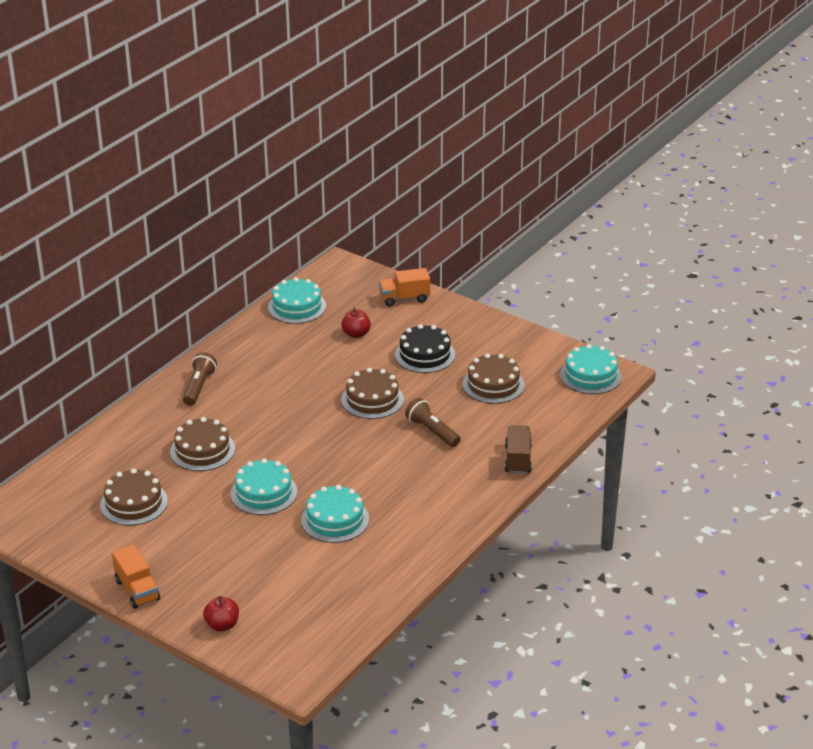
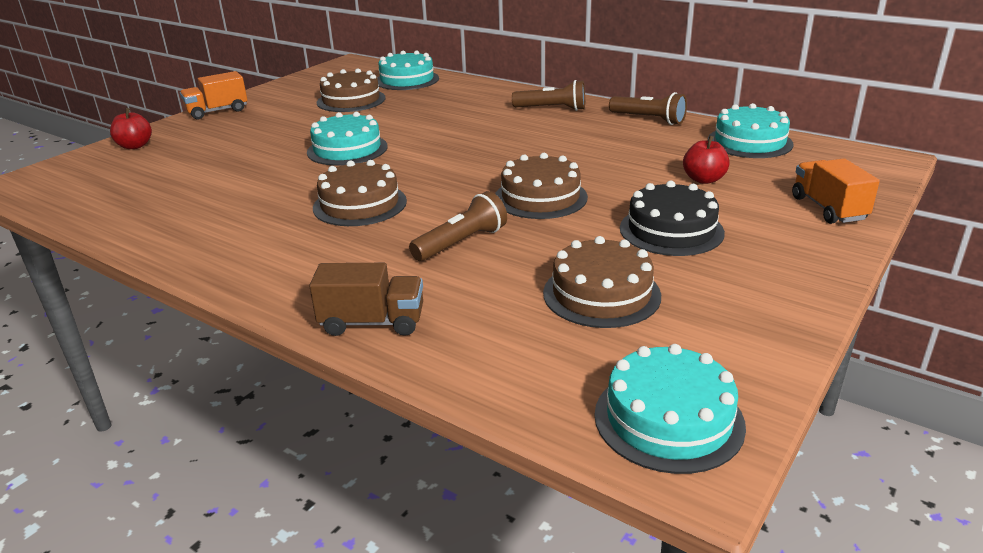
camera: 90 degrees right, 5 degrees down
brown cake [170,417,235,471] -> brown cake moved to [313,160,407,226]
turquoise cake [301,485,369,543] -> turquoise cake moved to [378,50,439,90]
none -> brown flashlight [609,92,687,125]

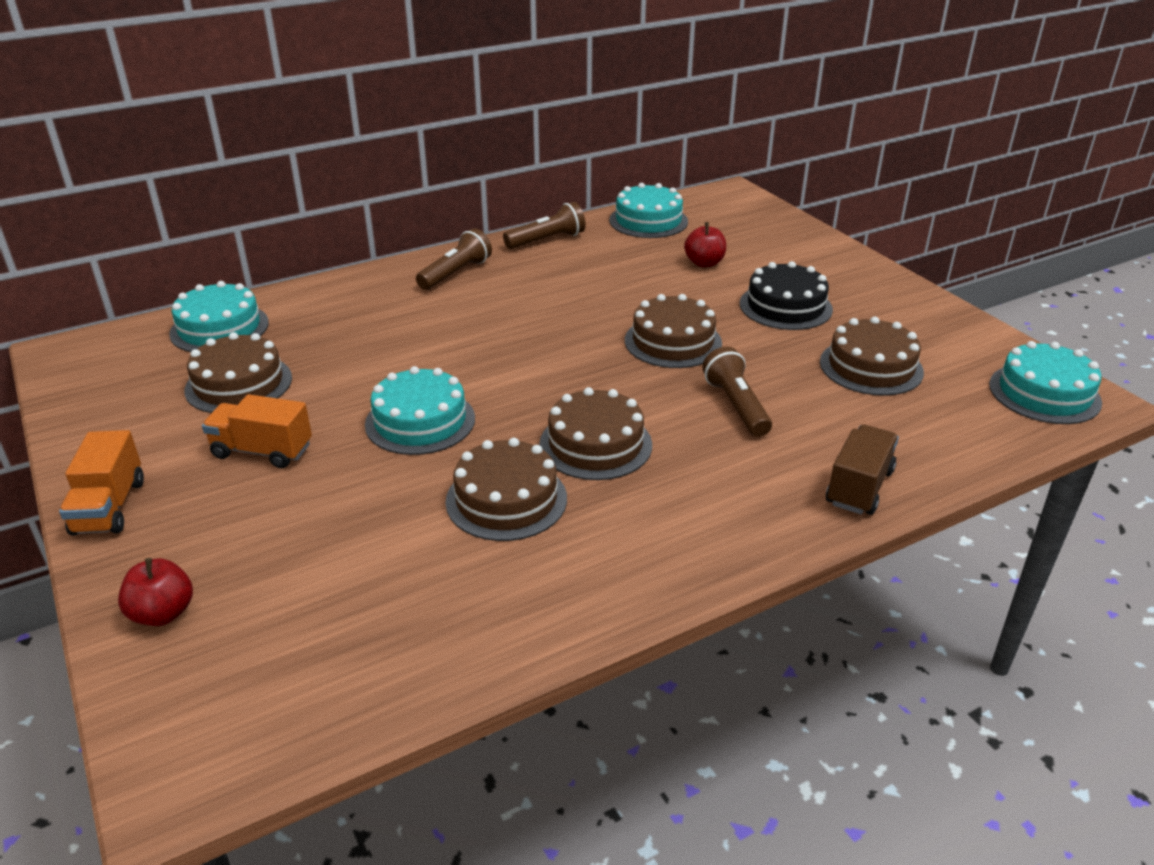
camera: 65 degrees left, 5 degrees up
orange truck [792,158,880,224] -> orange truck moved to [202,394,312,468]
none -> brown cake [446,438,567,541]

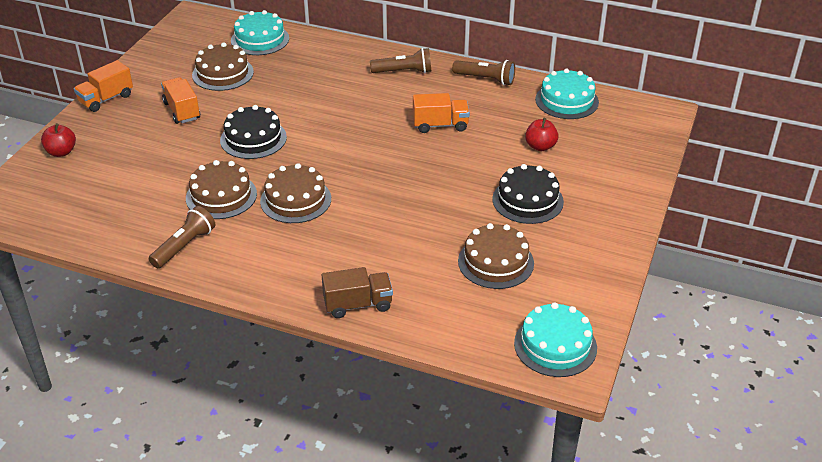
camera: 50 degrees right, 5 degrees up
turquoise cake [365,366,475,455] -> black cake [220,105,287,159]
brown cake [625,294,722,368] -> none
brown flashlight [702,347,772,437] -> brown flashlight moved to [149,206,215,268]
none -> orange truck [413,93,470,133]

